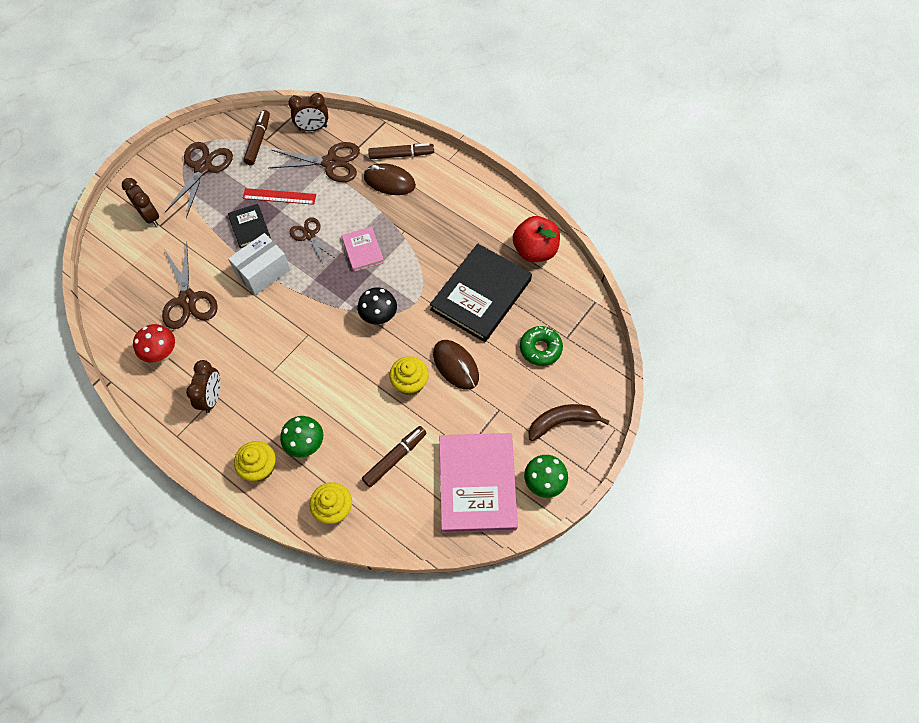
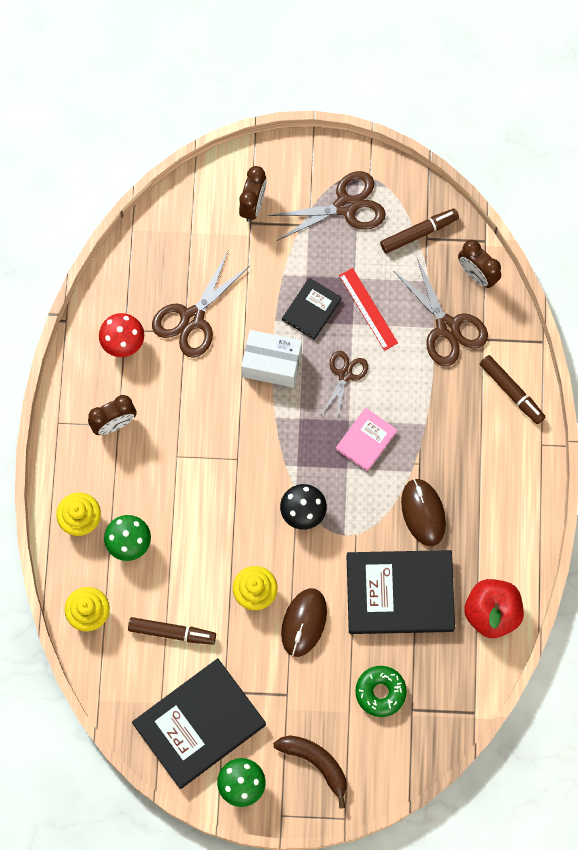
camera: 55 degrees right, 10 degrees up
brown mouse [364,163,416,195] -> brown mouse moved to [401,478,446,546]
pink book [439,433,518,533] -> black book [132,658,266,789]

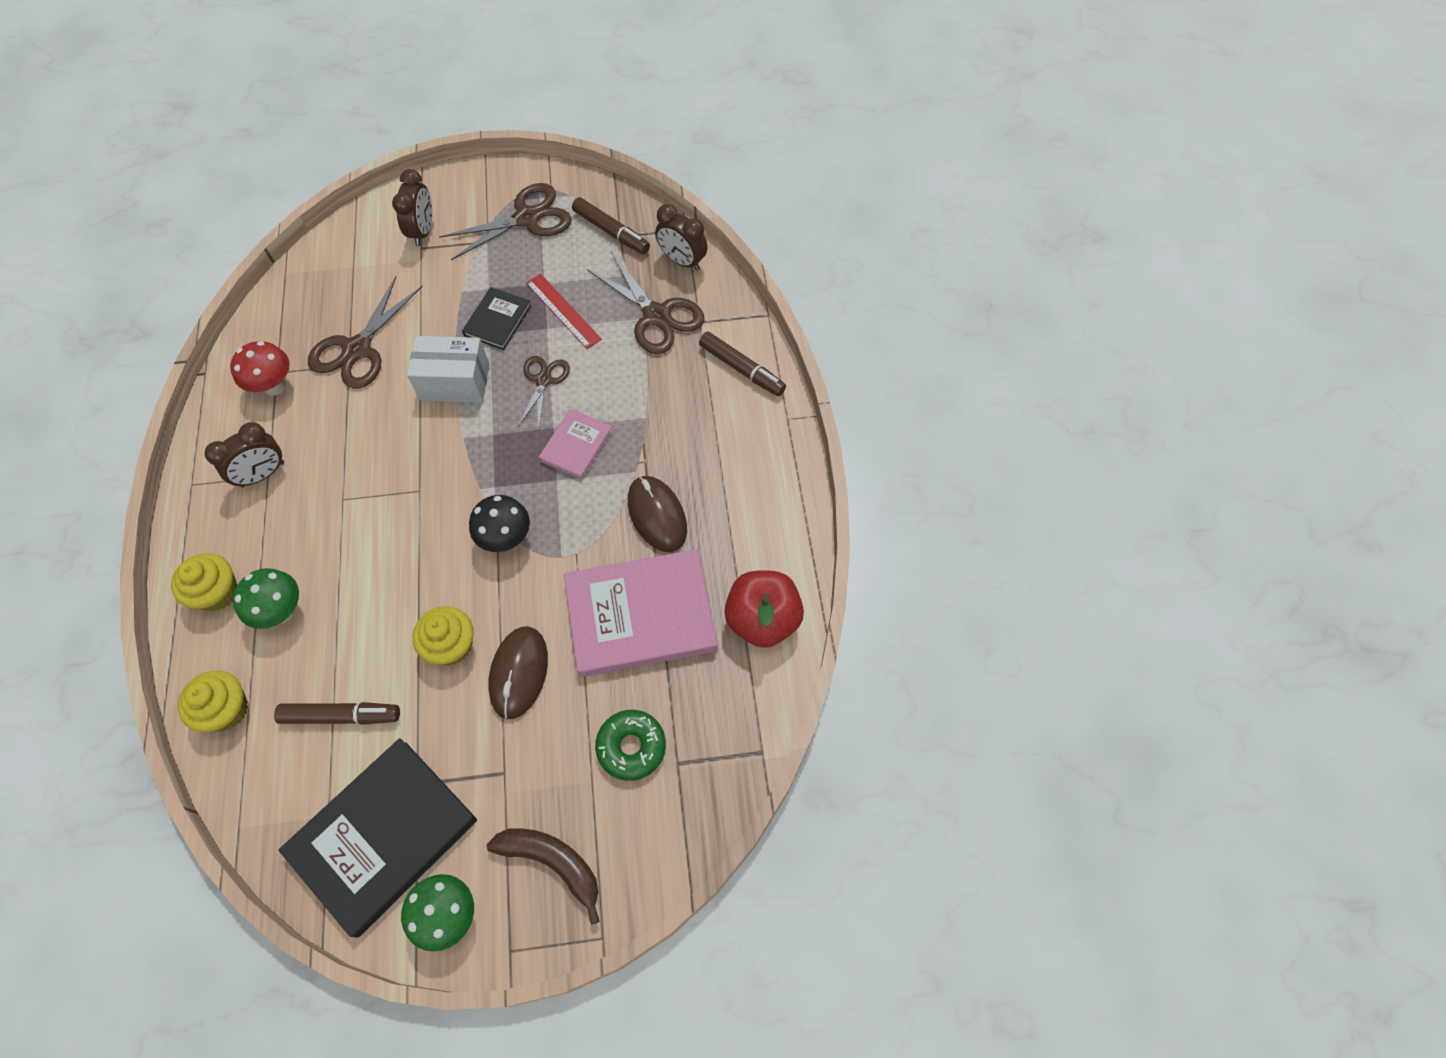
camera: 10 degrees left, 10 degrees down
black book [347,550,455,634] -> pink book [564,549,718,677]
brown marker [380,209,459,253] -> brown marker turned 75 degrees clockwise [572,197,650,254]

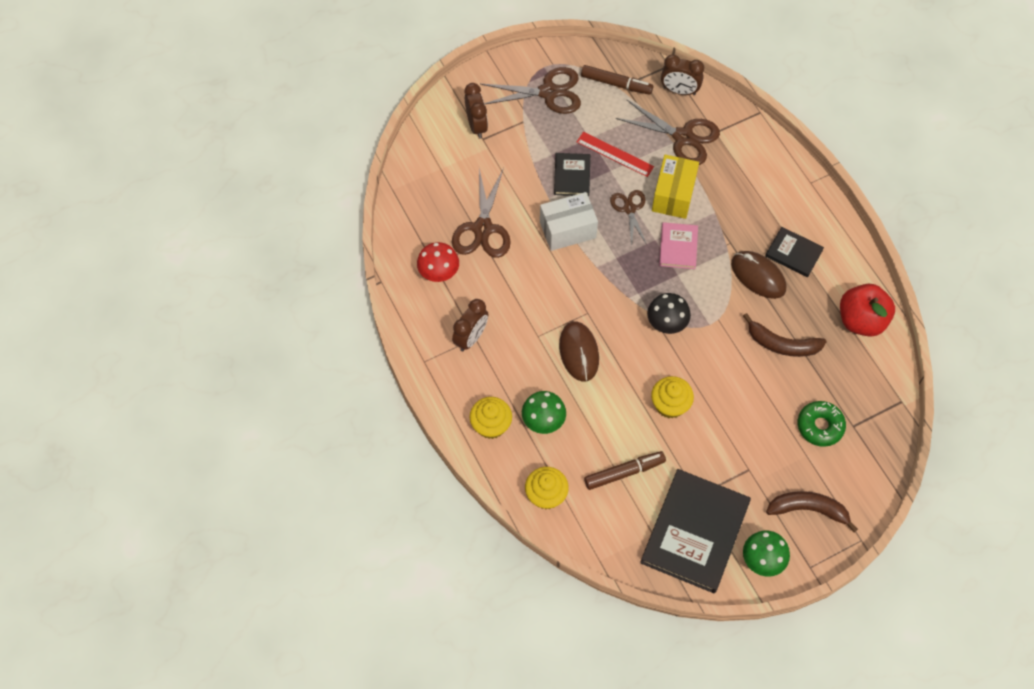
camera: 20 degrees left, 0 degrees up
brown scissors [439,183,572,260] -> brown scissors turned 45 degrees clockwise [481,67,581,114]
brown mouse [488,626,548,719] -> brown mouse moved to [559,321,599,382]
pink book [564,549,718,677] -> brown banana [743,313,827,357]
brown marker [699,332,786,396] -> none
none -> yellow box [652,155,699,219]
none -> black book [765,227,824,277]

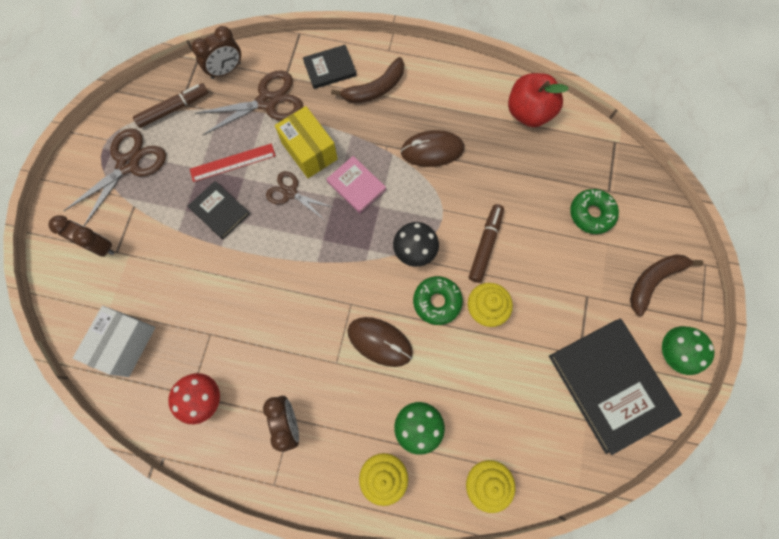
camera: 50 degrees left, 10 degrees up
brown scissors [452,168,511,258] -> none
white box [540,192,598,251] -> white box moved to [73,306,155,377]
brown marker [584,451,666,490] -> brown marker moved to [469,204,504,283]
brown banana [743,313,827,357] -> brown banana moved to [331,57,404,103]
black book [765,227,824,277] -> black book moved to [303,45,357,89]
none -> green donut [413,276,463,325]

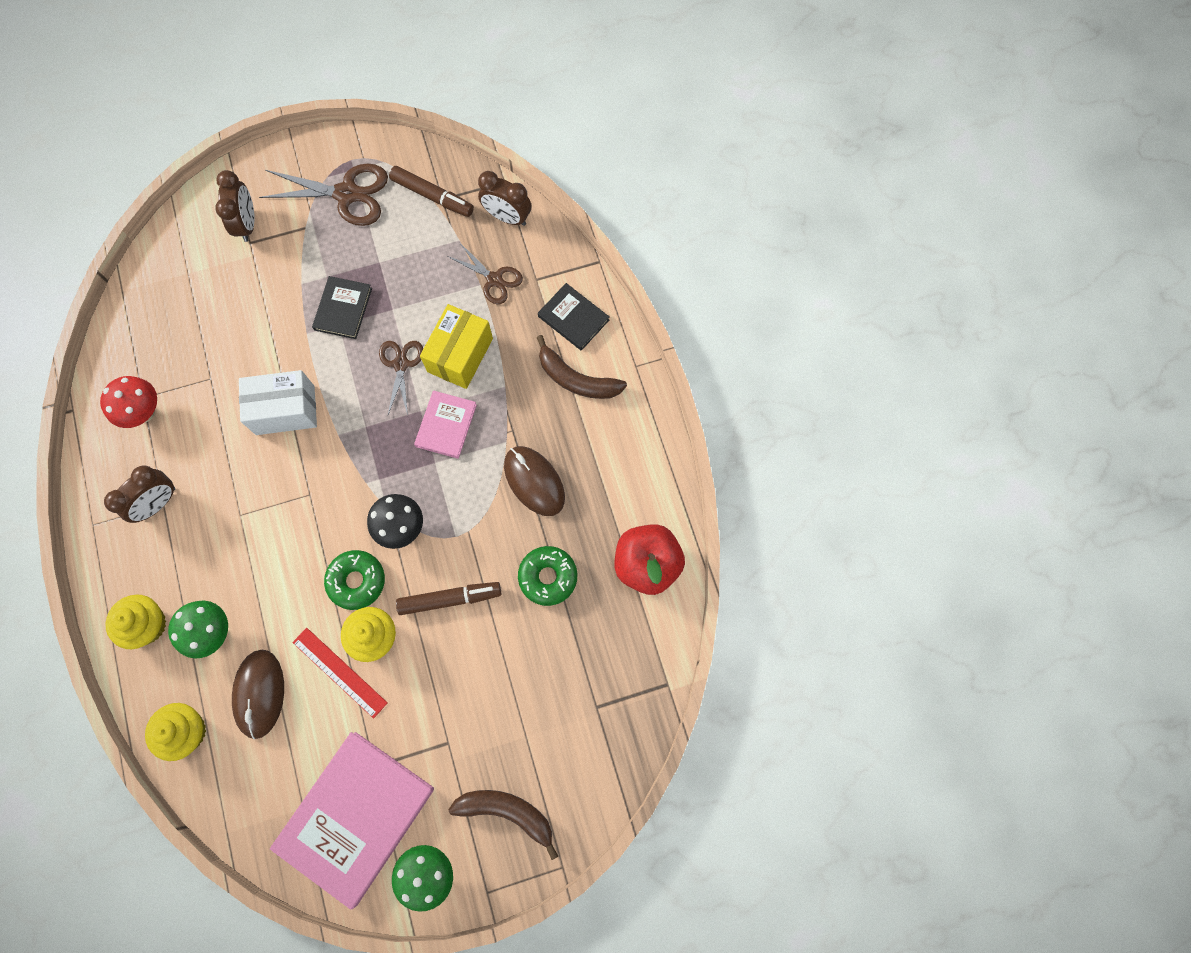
camera: 60 degrees right, 0 degrees up
white box [73,306,155,377] -> white box moved to [239,370,317,435]
red ruler [190,143,276,182] -> red ruler moved to [292,628,388,719]
brown scissors [195,70,303,135] -> brown scissors [447,242,523,304], size x0.61
brown mouse [348,317,413,367] -> brown mouse moved to [232,650,284,739]
black book [549,319,682,455] -> pink book [270,732,434,910]
green donut [570,189,619,234] -> green donut moved to [518,546,577,606]

